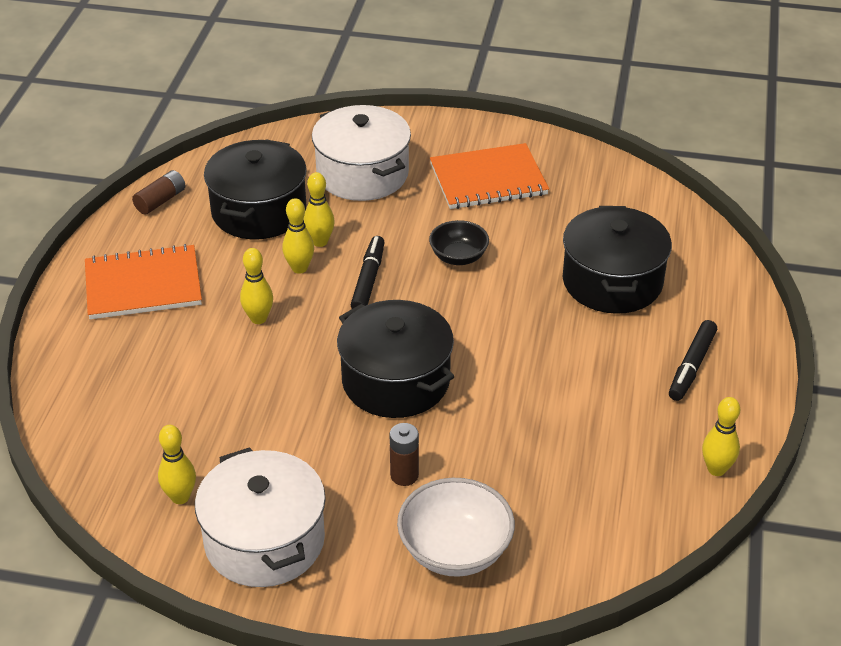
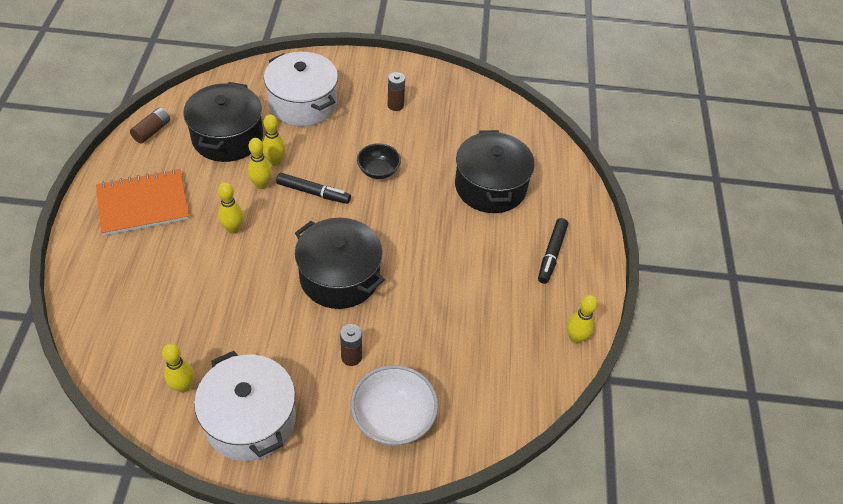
camera: 10 degrees left, 10 degrees up
black marker [351,236,385,309] -> black marker turned 105 degrees clockwise [276,173,351,204]
orange notebook [430,143,549,209] -> brown battery [387,72,405,111]

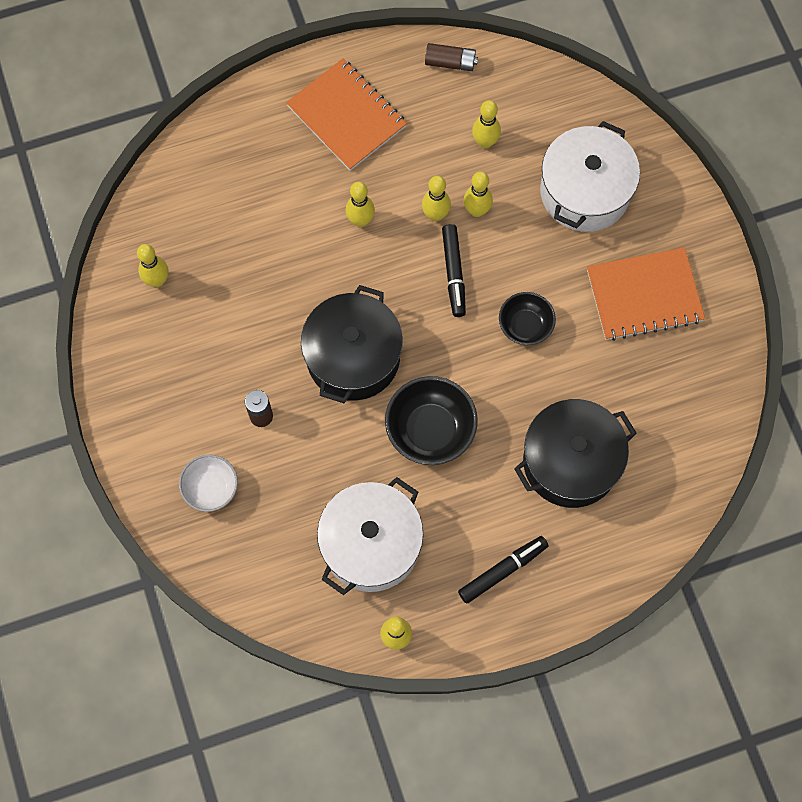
camera: 70 degrees right, 20 degrees up
black pot [183,82,263,162] -> yellow bowling pin [472,100,501,149]
white pot [194,351,296,461] -> white pot moved to [317,477,423,595]
white bowl [351,365,438,446] -> white bowl [179,455,238,512], size x0.63
brown battery [387,72,405,111] -> orange notebook [587,247,705,341]
black marker [538,218,568,284] -> black marker turned 150 degrees clockwise [458,536,549,604]
none -> black bowl [385,376,478,465]

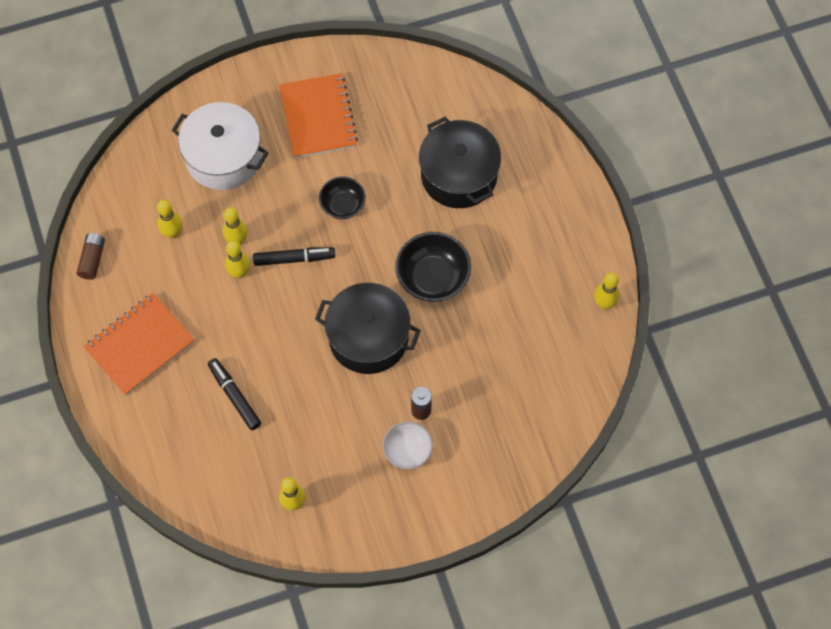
camera: 90 degrees left, 5 degrees down
white bowl [179,455,238,512] -> white bowl moved to [383,422,433,469]
white pot [317,477,423,595] -> none
yellow bowling pin [346,182,375,227] -> none
black marker [458,536,549,604] -> black marker moved to [208,358,261,430]

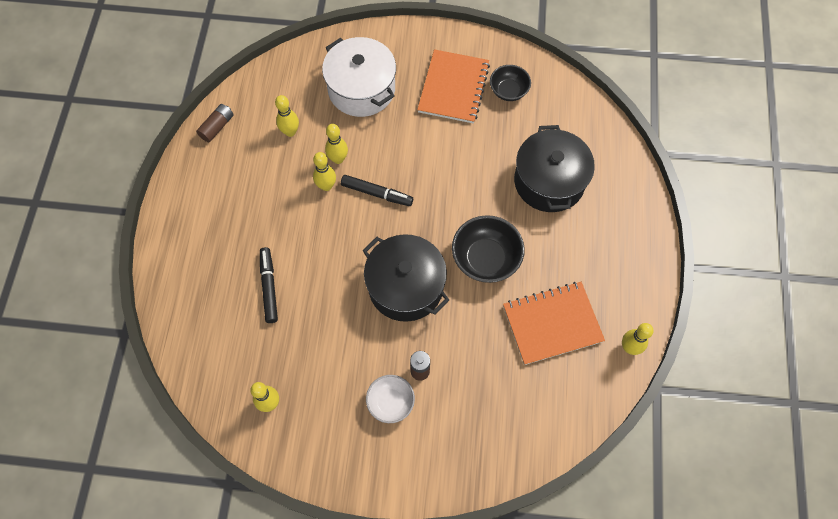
camera: 25 degrees right, 0 degrees up
orange notebook [84,293,195,395] -> orange notebook moved to [503,282,605,365]
black bowl [319,176,366,219] -> black bowl moved to [490,65,531,101]

